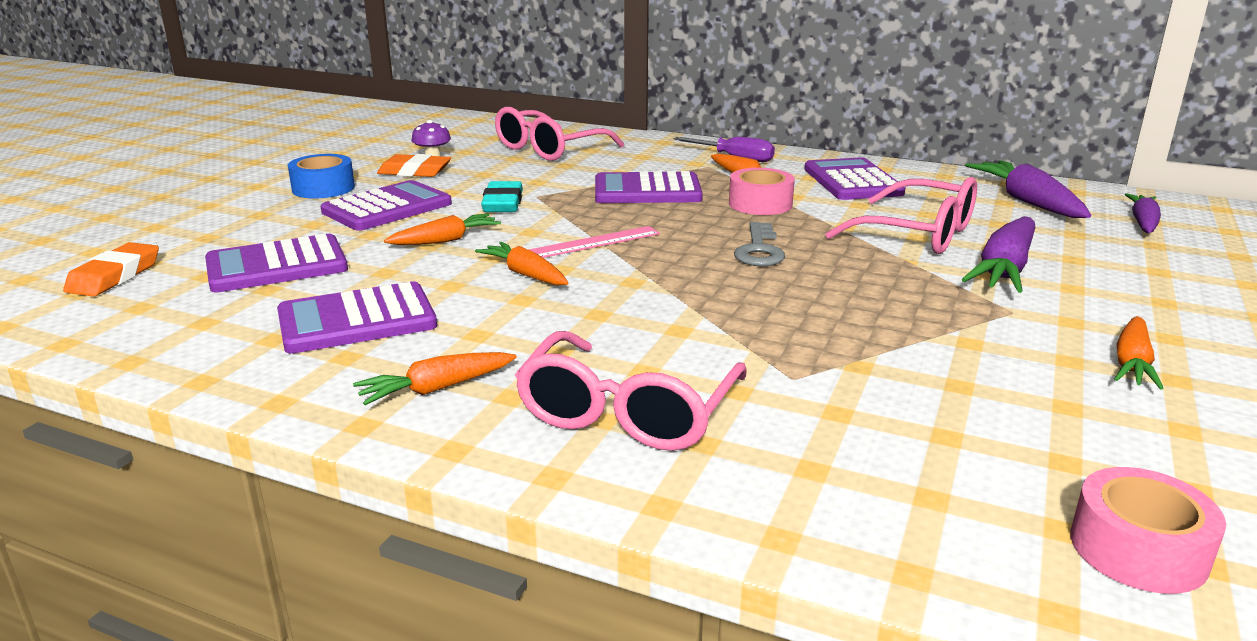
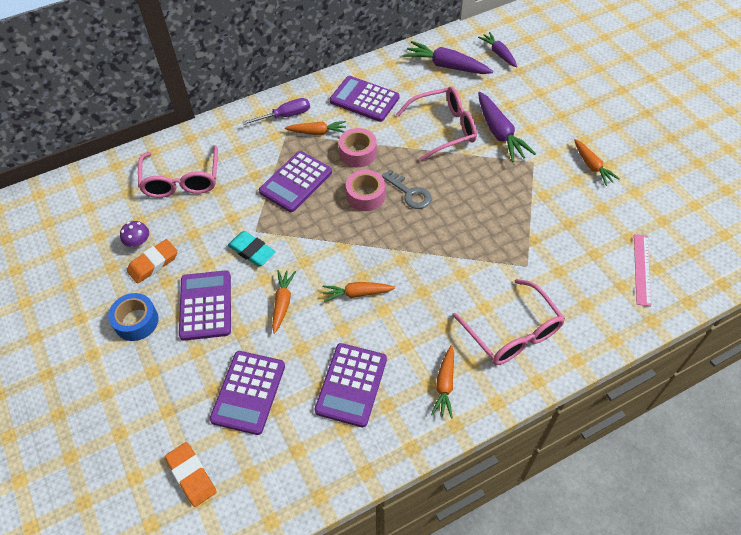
camera: 50 degrees left, 30 degrees up
pink ruler [529,226,660,258] -> pink ruler moved to [634,234,651,306]
pink tape [1070,467,1226,594] -> pink tape moved to [346,170,385,211]

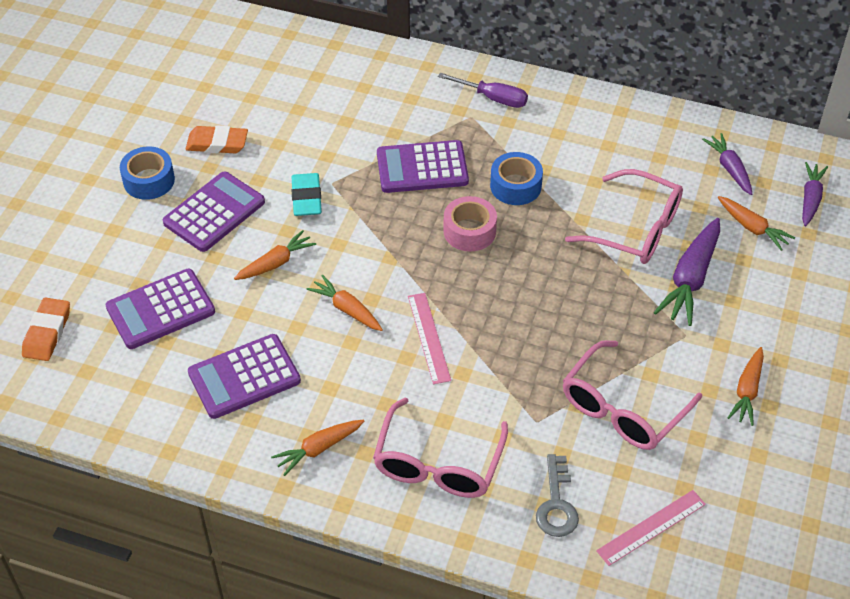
camera: 45 degrees right, 5 degrees down
purple mushroom [120,221,149,249] -> none
pink glasses [138,145,218,198] -> pink glasses moved to [563,340,702,450]
orange carrot [285,121,346,135] -> orange carrot moved to [718,196,795,251]
purple calculator [330,76,399,122] -> none
pink tape [339,128,377,167] -> blue tape [490,152,543,205]
grey key [381,169,432,209] -> grey key moved to [536,454,579,537]
purple carrot [403,41,493,74] -> purple carrot [702,133,752,195], size x0.63
none -> pink ruler [408,293,451,384]

